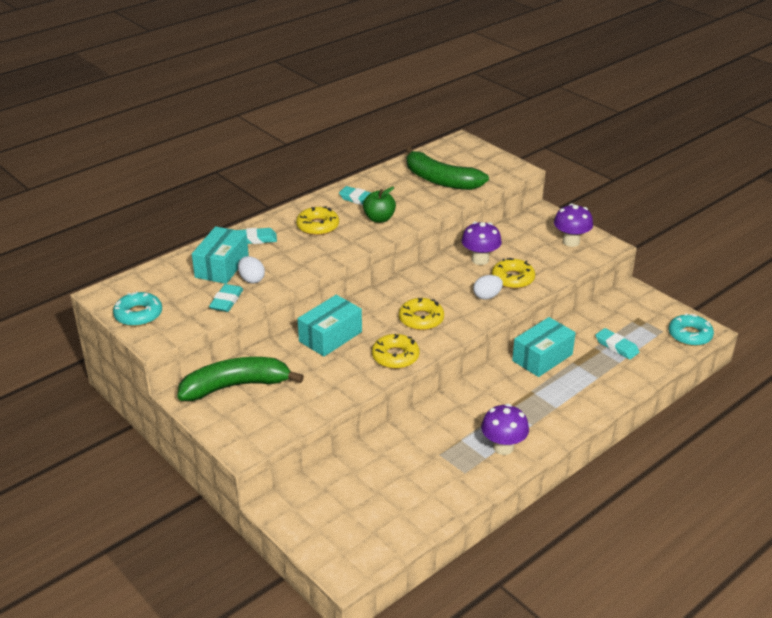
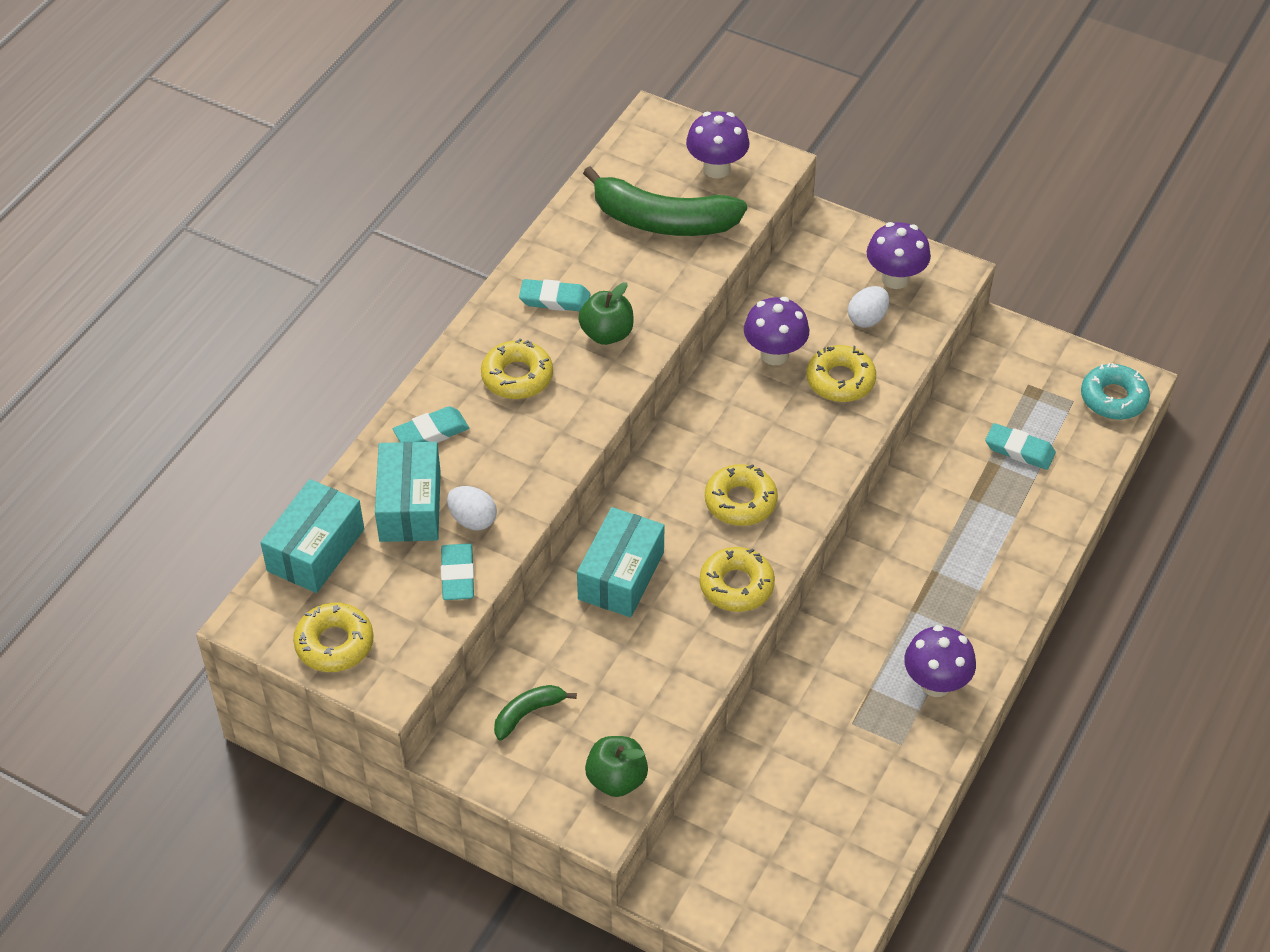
camera: 20 degrees left, 15 degrees up
turquoise donut [113,291,162,326] -> yellow donut [293,603,374,672]
green banana [178,357,304,401] -> green banana [494,685,577,741], size x0.47
white egg [473,275,503,300] -> white egg moved to [848,286,889,328]
turquoise box [512,317,576,377] -> turquoise box moved to [260,479,364,593]
none -> green apple [585,736,648,797]
none -> purple mushroom [686,111,750,178]

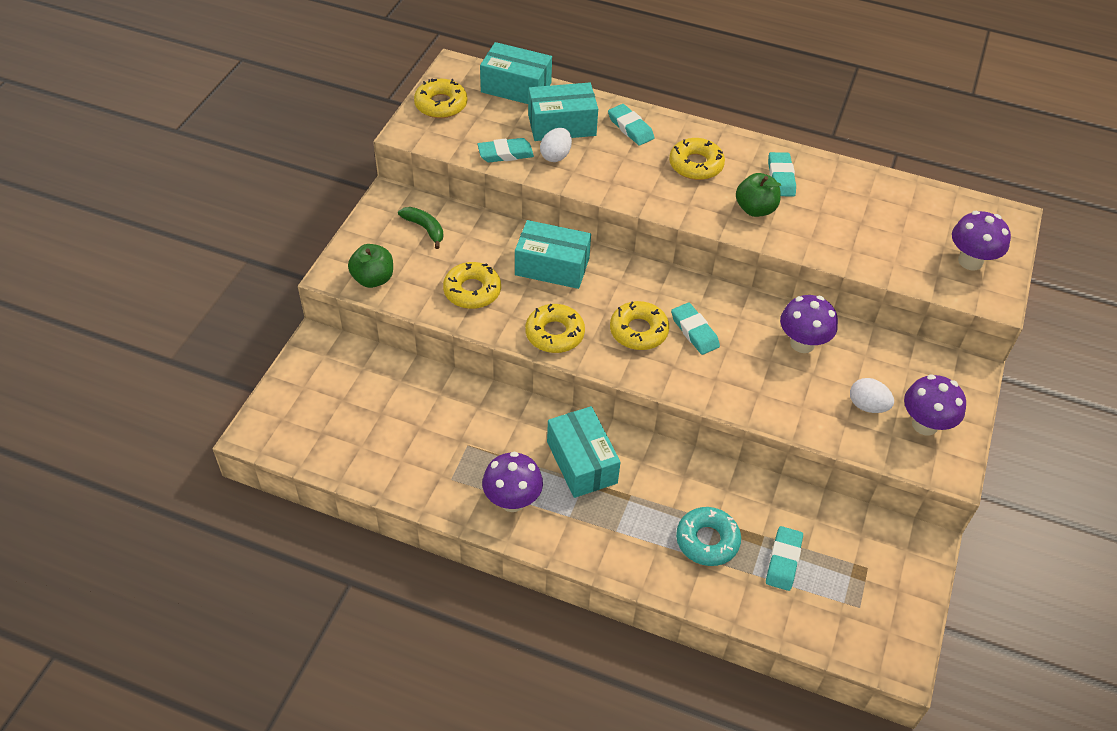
camera: 80 degrees right, 0 degrees up
green banana [583,166,747,236] -> none
yellow donut [806,345,876,402] -> yellow donut moved to [443,262,501,309]
turquoise donut [1081,363,1150,420] -> turquoise donut moved to [676,507,741,566]
none -> turquoise box [547,406,621,498]
none -> turquoise eraser [671,303,720,355]

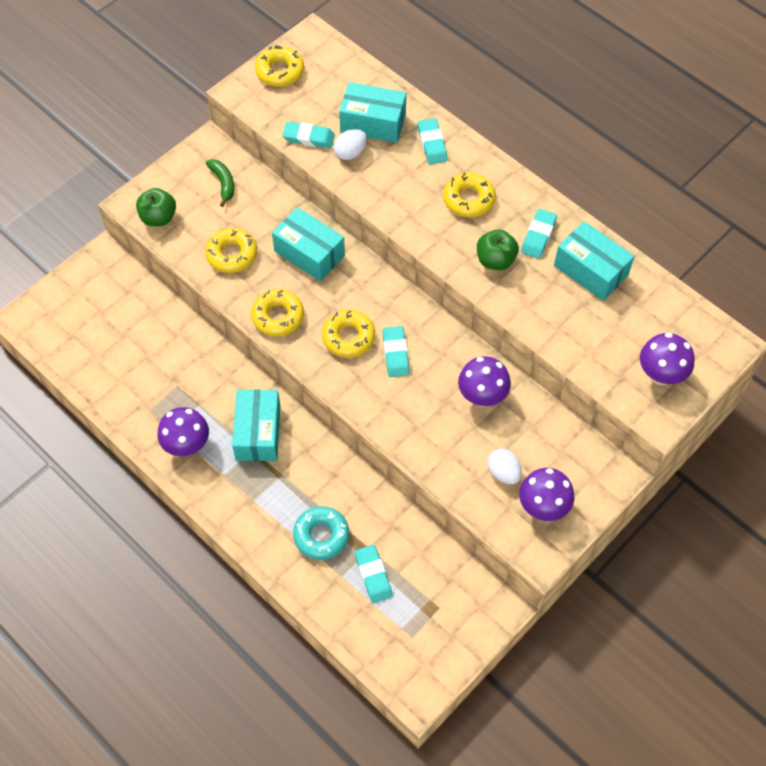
camera: 25 degrees right, 10 degrees up
turquoise box [480,42,552,104] -> turquoise box moved to [554,221,635,301]
turquoise eraser [766,526,803,591] -> turquoise eraser turned 60 degrees counterclockwise [355,545,392,603]

